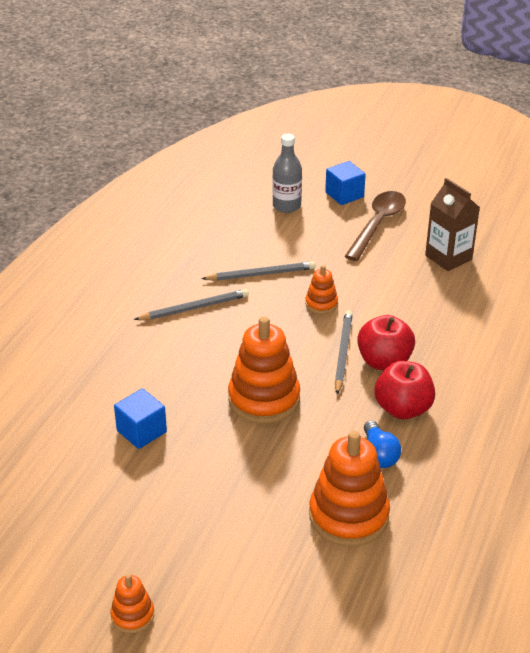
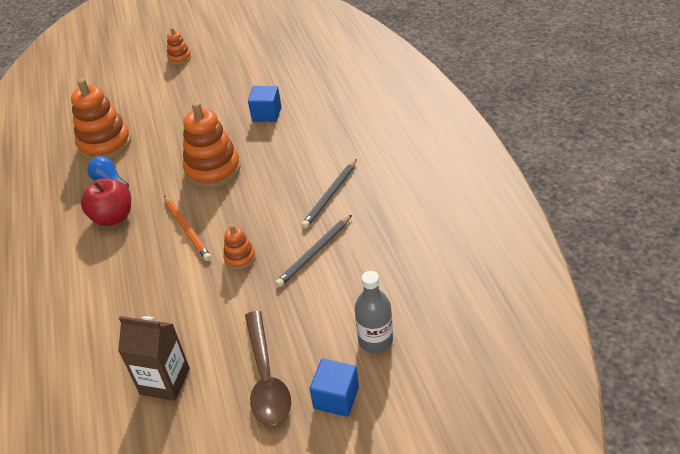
camera: 145 degrees right, 5 degrees up
grey pencil [335,310,353,395] -> orange pencil [164,195,211,261]
red apple [357,315,415,370] -> none

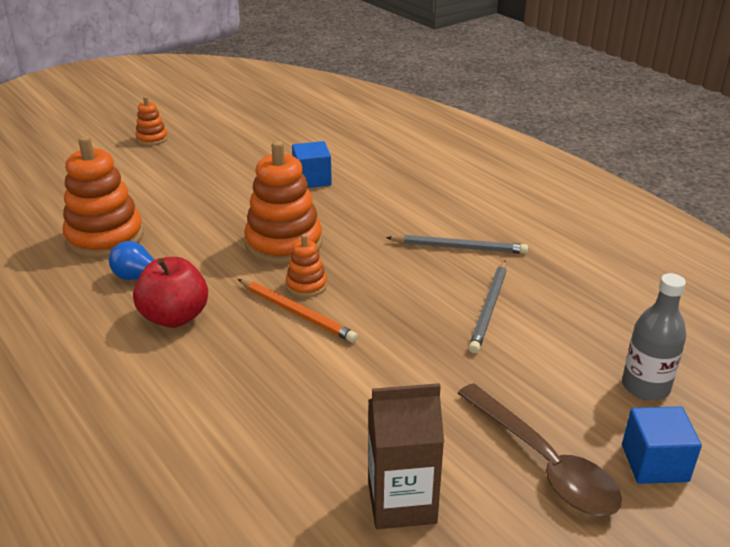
camera: 25 degrees left, 10 degrees down
orange stacking toy [223,225,255,270] -> orange stacking toy moved to [286,234,327,298]
grey pencil [301,159,357,229] -> grey pencil turned 90 degrees counterclockwise [386,234,528,254]

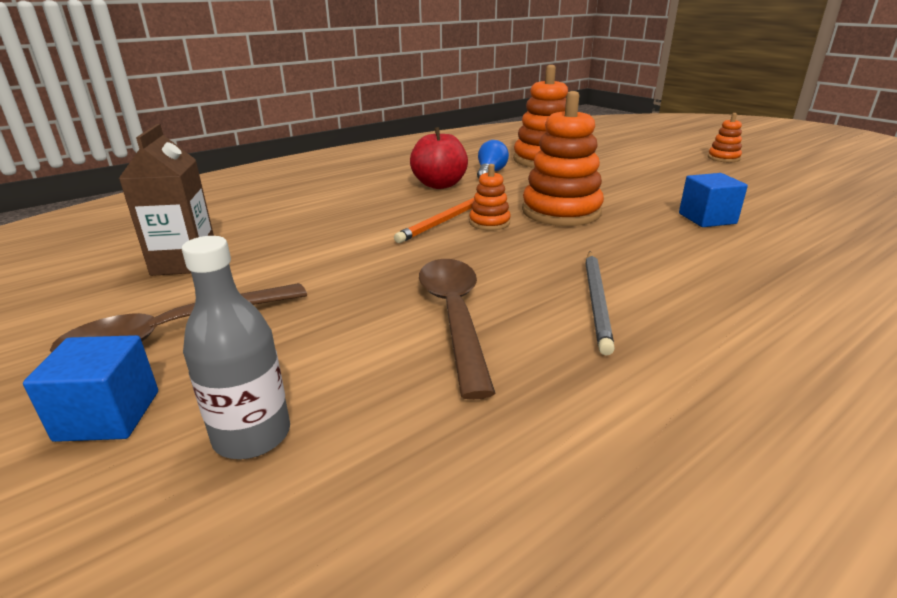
camera: 90 degrees right, 5 degrees down
grey pencil [468,261,506,353] -> brown spoon [419,259,496,400]

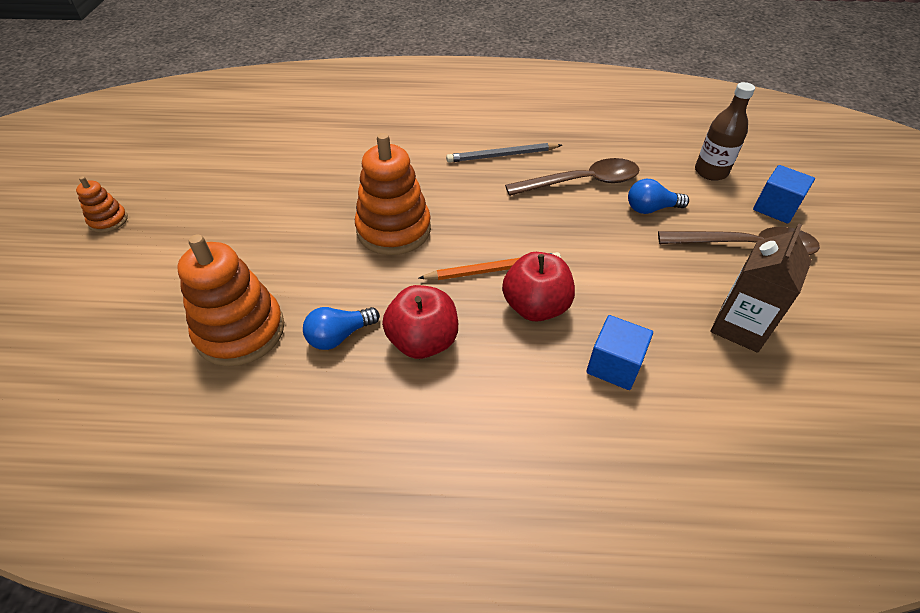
camera: 140 degrees left, 20 degrees up
grey bottle [182,236,290,459] -> brown bottle [695,82,755,181]
brown spoon [419,259,496,400] -> brown spoon turned 135 degrees counterclockwise [505,158,640,196]
orange stacking toy [469,164,511,231] -> none
grey pencil [585,251,615,355] -> grey pencil turned 150 degrees counterclockwise [446,143,562,163]
blue cube [679,173,748,227] -> blue cube moved to [586,315,653,390]
none -> red apple [502,252,575,322]
none -> blue light bulb [628,179,689,214]

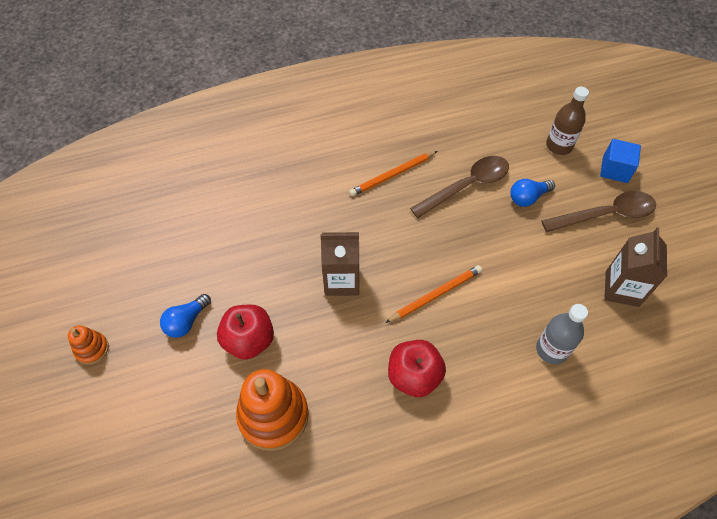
camera: 20 degrees left, 10 degrees up
blue light bulb [303,307,380,350] -> blue light bulb moved to [160,294,211,338]
orange stacking toy [355,133,431,255] -> brown carton [320,232,360,296]
grey pencil [446,143,562,163] -> orange pencil [349,151,437,196]
red apple [502,252,575,322] -> red apple moved to [217,304,274,360]
blue cube [586,315,653,390] -> grey bottle [536,304,588,364]

